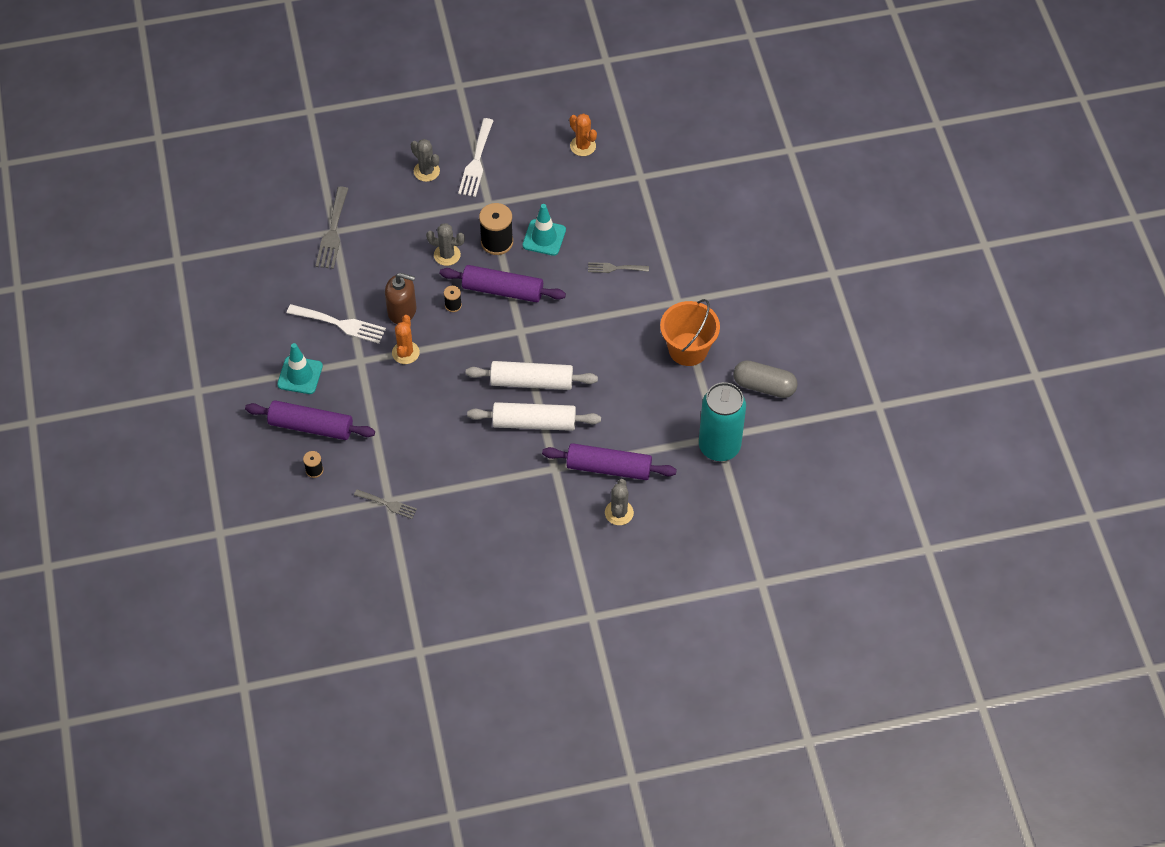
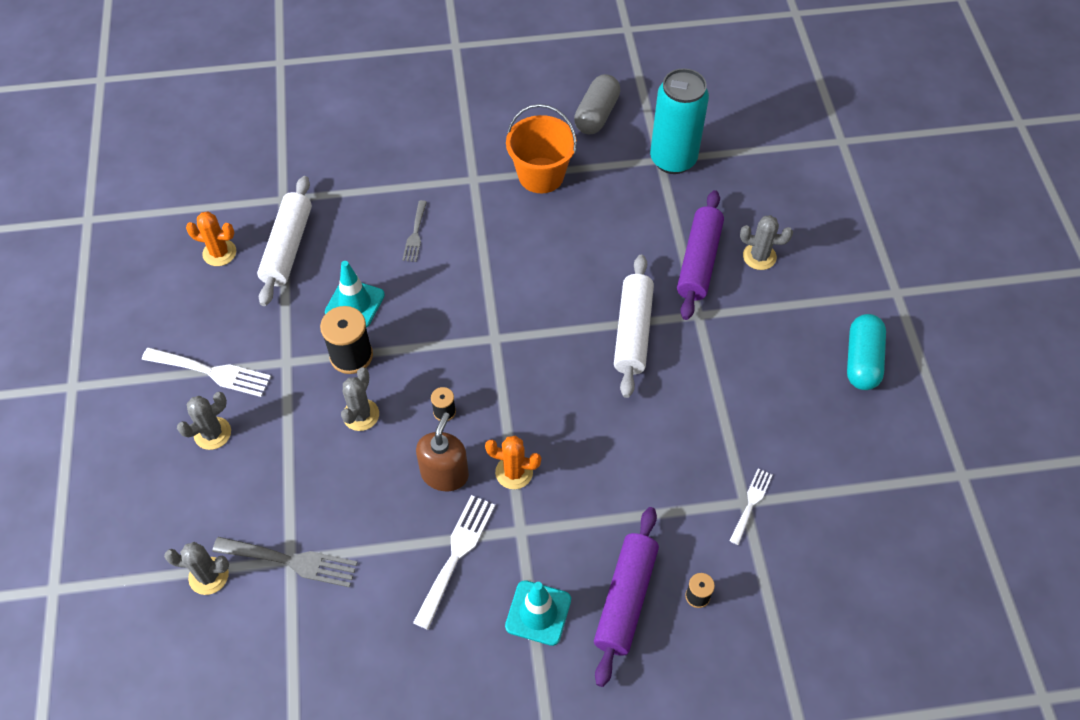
camera: 85 degrees left, 0 degrees up
grey fork [354,489,417,519] -> white fork [729,469,773,545]
purple rolling pin [440,265,566,302] -> none
white rolling pin [466,361,598,390] -> white rolling pin moved to [257,176,312,306]
orange cactus [569,114,597,156] -> orange cactus turned 45 degrees clockwise [186,211,236,266]
none -> grey cactus [164,542,229,595]
none -> turquoise capsule [847,314,886,390]

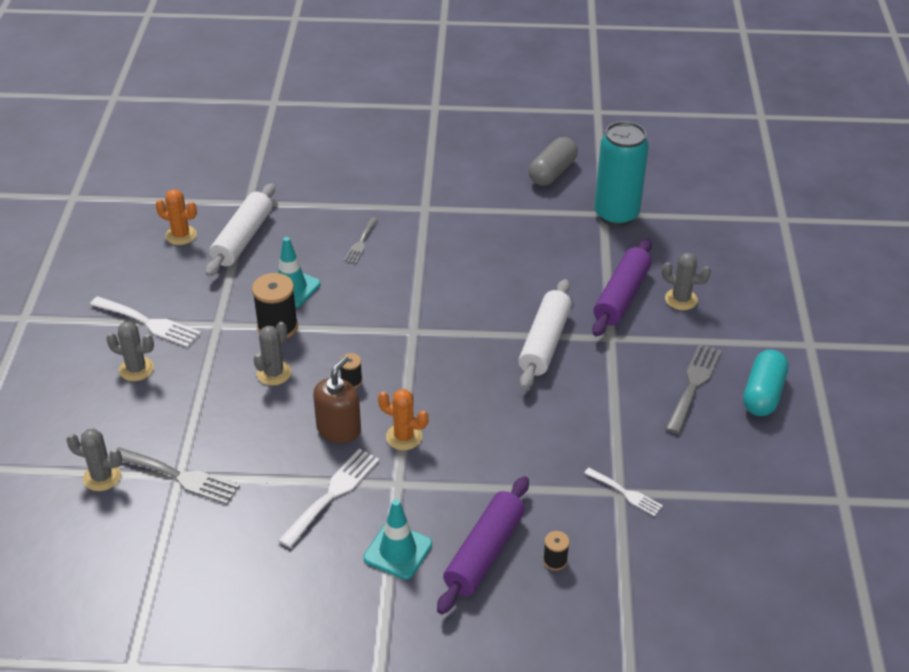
camera: 10 degrees right, 15 degrees down
grey cactus [177,392,231,450] -> grey cactus turned 45 degrees clockwise [106,322,154,381]
orange bucket [506,104,577,193] -> none
white fork [729,469,773,545] -> white fork turned 90 degrees clockwise [584,468,663,516]
none -> grey fork [665,344,722,434]

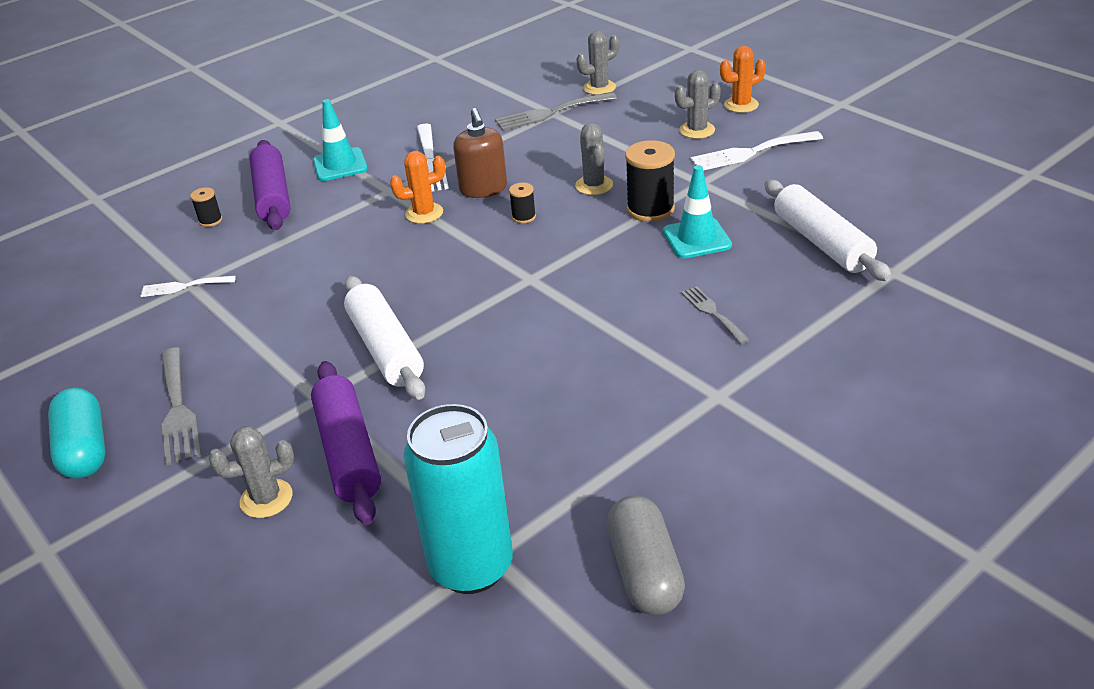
camera: 140 degrees right, 5 degrees down
orange cactus [156,189,197,245] -> orange cactus moved to [720,46,766,113]

